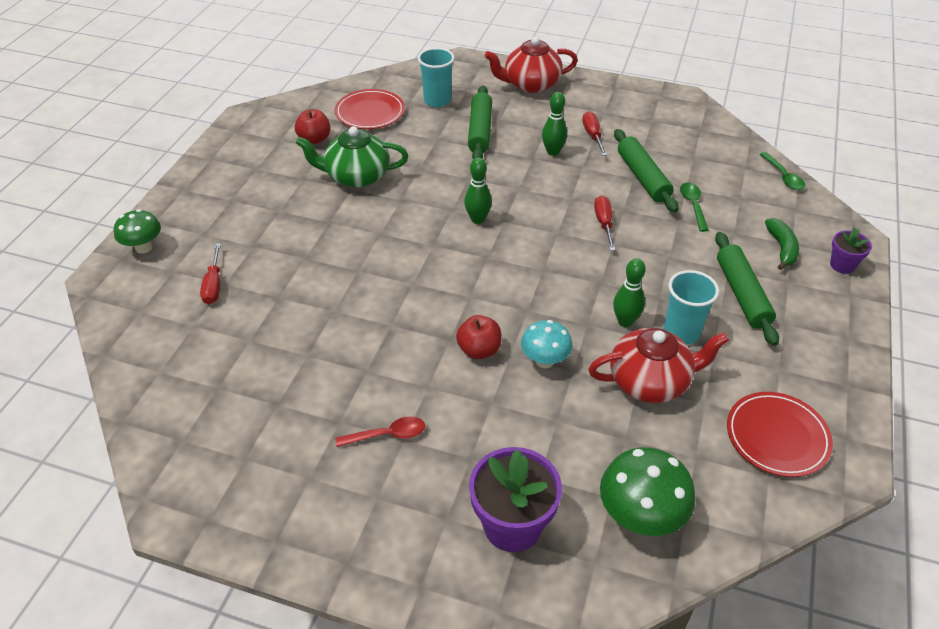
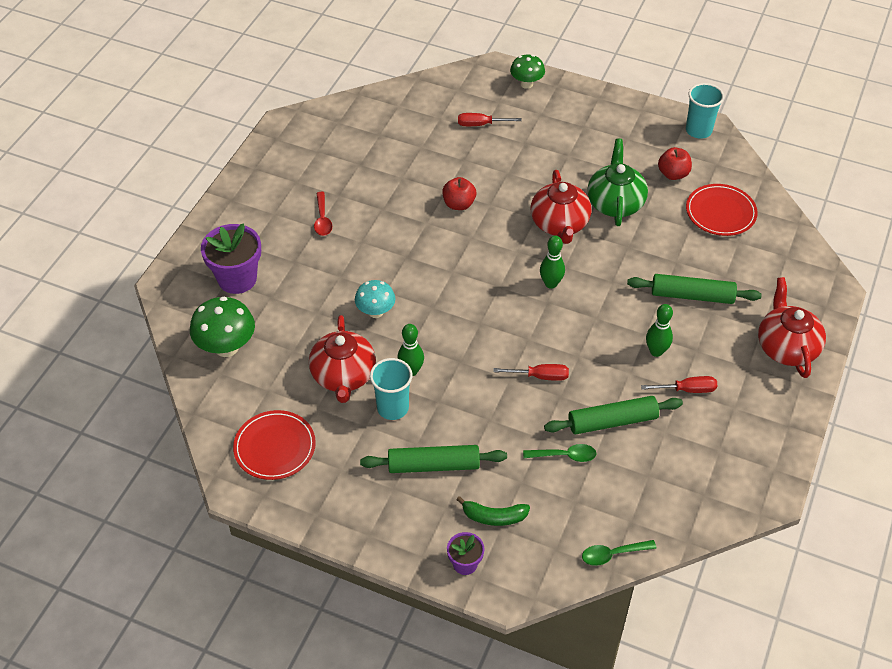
camera: 95 degrees right, 5 degrees up
turquoise cup [418,48,455,107] -> turquoise cup moved to [686,83,724,139]
red apple [456,315,501,359] -> red apple moved to [442,177,476,210]
none -> red teapot [531,170,591,244]

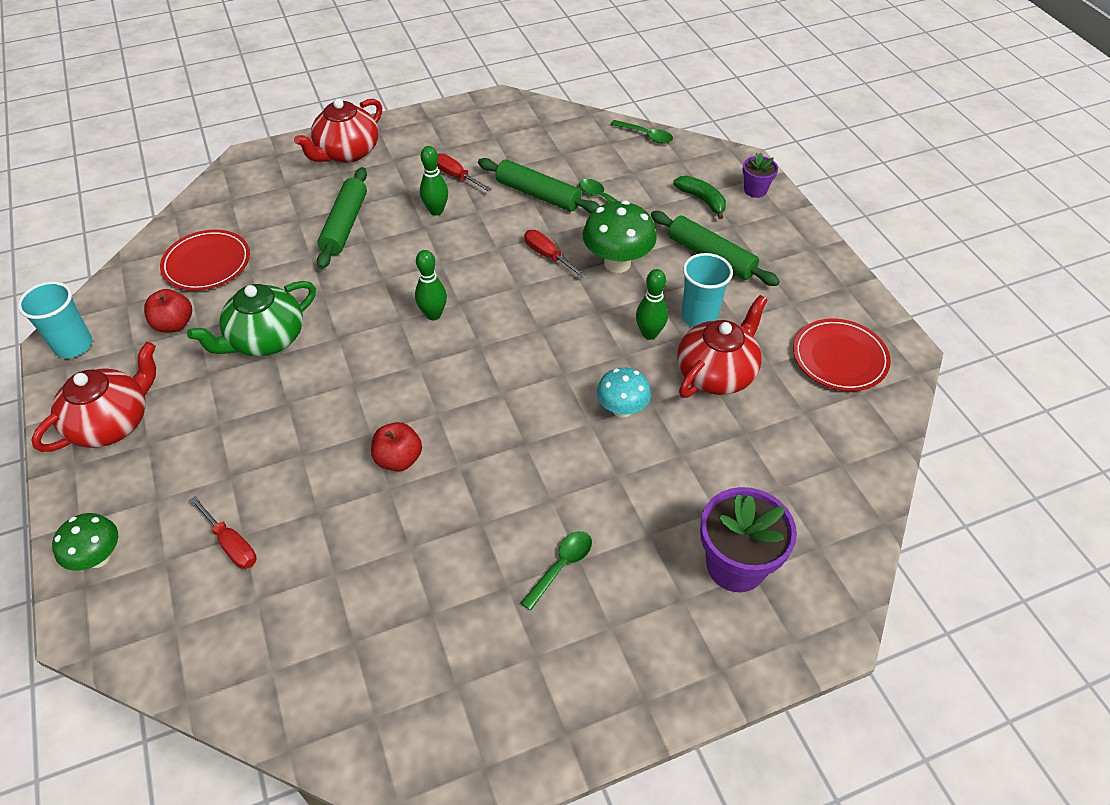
camera: 135 degrees left, 0 degrees up
green mushroom [190,297,255,357] -> green mushroom moved to [583,200,657,273]
red spoon [314,192,332,236] -> green spoon [521,531,592,611]
red teapot [531,170,591,244] -> red teapot moved to [31,342,156,452]
green rolling pin [627,274,762,304] -> green rolling pin turned 45 degrees clockwise [317,167,367,269]

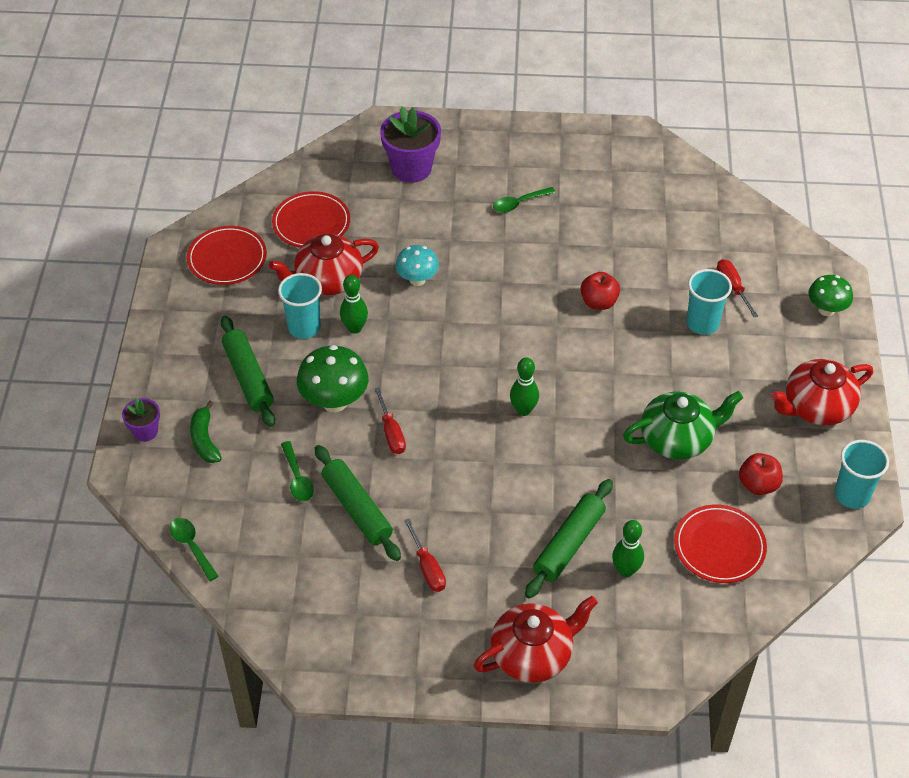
camera: 155 degrees left, 0 degrees up
green bowling pin [420,146,448,216] -> green bowling pin moved to [612,520,644,577]
none -> red plate [272,191,350,248]
none -> turquoise cup [687,269,732,335]

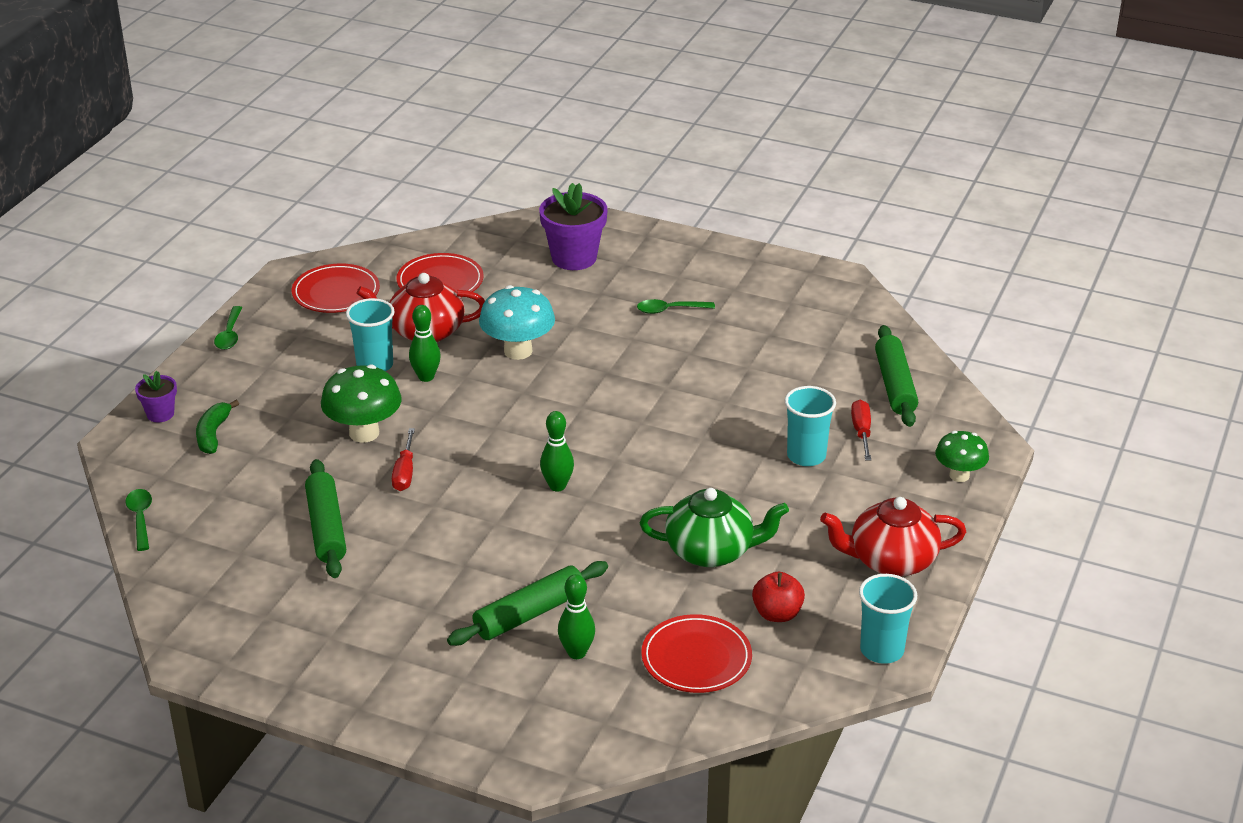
camera: 20 degrees right, 15 degrees down
green rolling pin [221,316,275,427] -> green rolling pin moved to [875,325,918,427]
green spoon [281,441,314,501] -> green spoon moved to [214,306,242,350]
turquoise mushroom [395,245,439,286] -> turquoise mushroom [479,285,555,360], size x1.54
red screwdriver [404,519,446,592] -> none
red teapot [474,596,598,683] -> none
red apple [581,272,620,310] -> none

